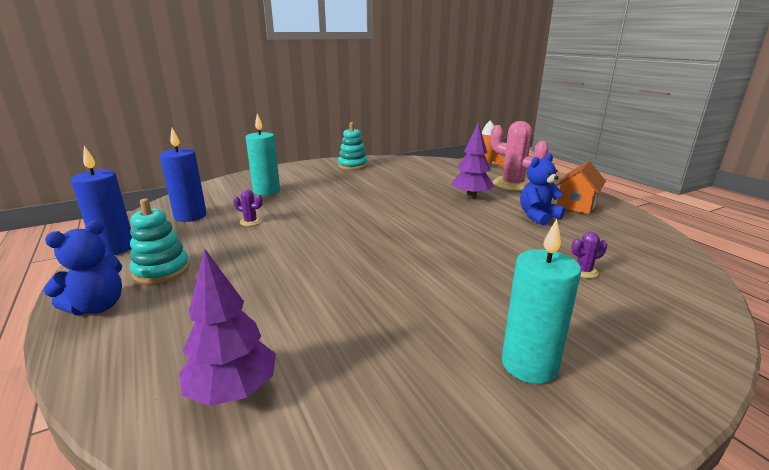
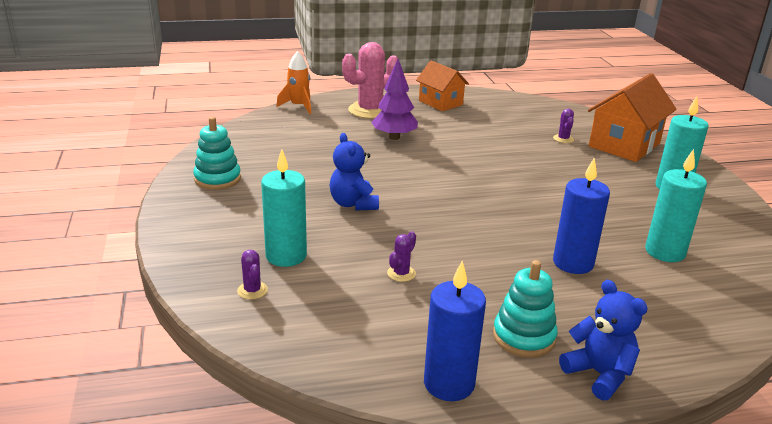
camera: 75 degrees left, 5 degrees up
blue candle [160,128,207,222] -> blue candle moved to [553,158,610,274]
purple tree [179,249,276,406] -> none
blue teddy bear [520,153,565,226] -> blue teddy bear moved to [330,133,379,210]
none -> purple cactus [237,250,268,300]
none -> orange house [588,73,676,162]
none -> turquoise candle [645,149,707,262]

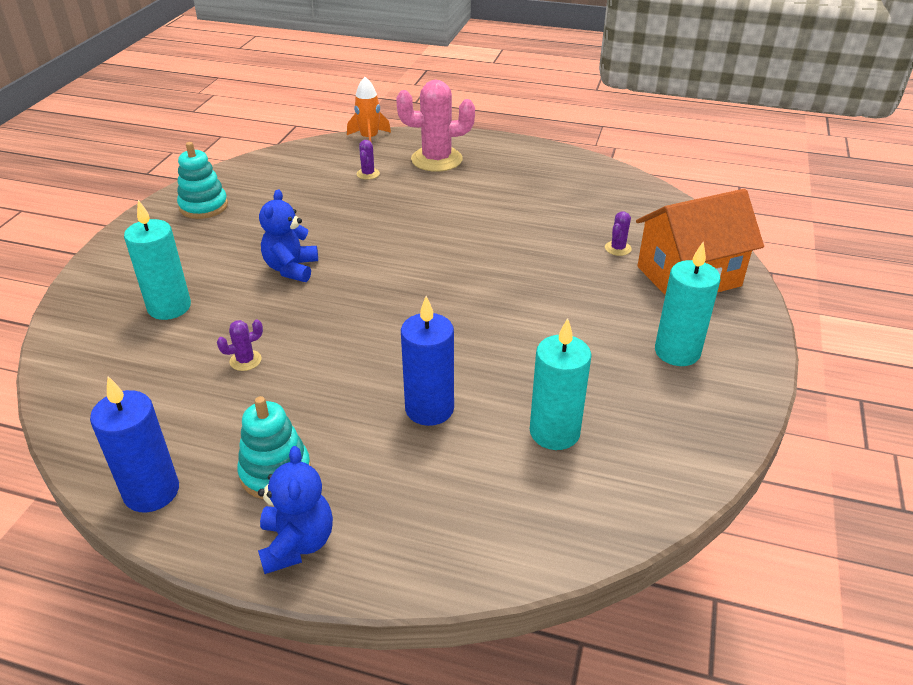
camera: 30 degrees right, 10 degrees up
purple cactus [237,250,268,300] -> purple cactus moved to [357,140,380,180]
purple tree [372,59,418,140] -> none
orange house [416,61,469,111] -> none

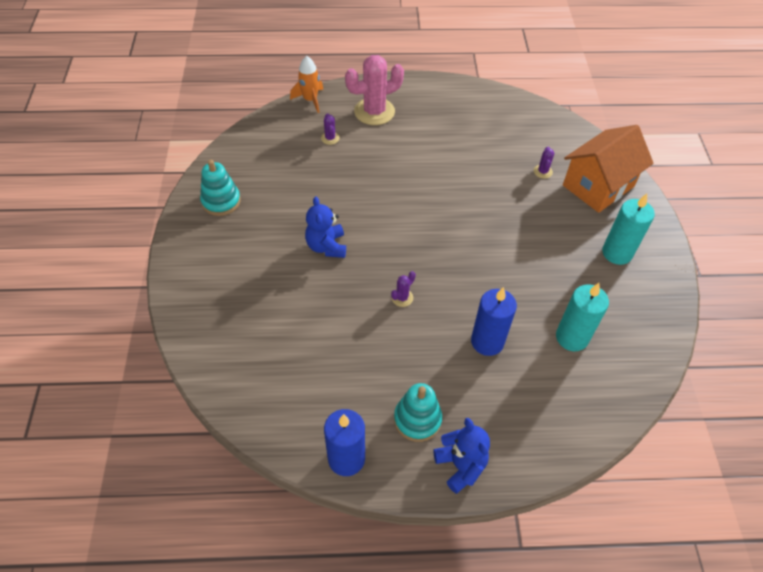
camera: 20 degrees left, 15 degrees up
turquoise candle [124,200,191,320] -> none
purple cactus [217,320,263,371] -> purple cactus moved to [391,271,416,307]

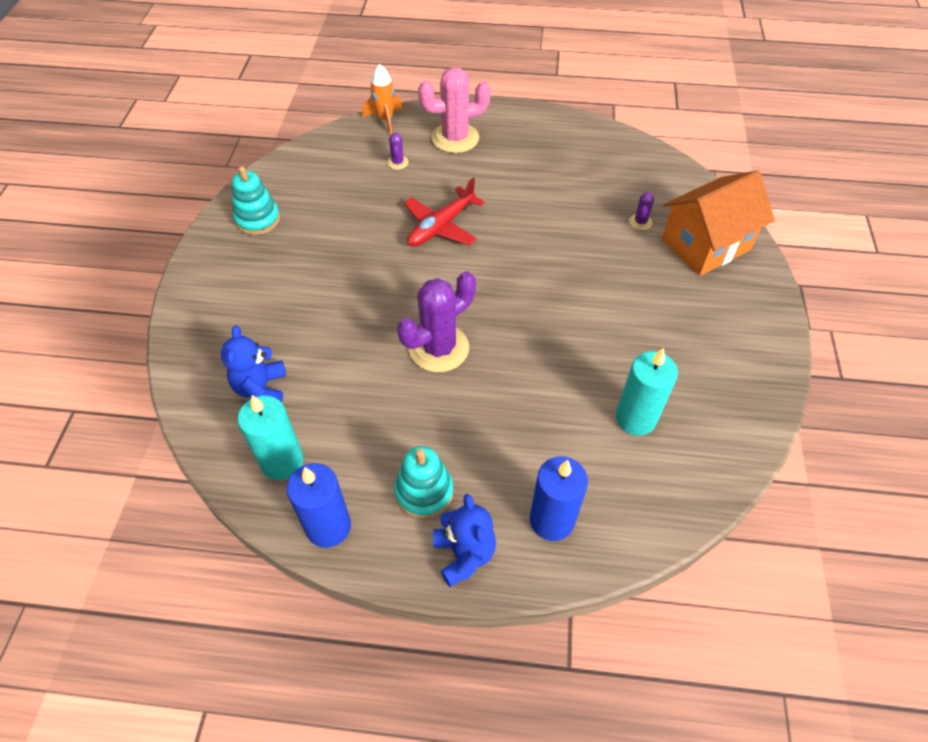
camera: 10 degrees right, 0 degrees up
blue teddy bear [305,197,346,258] -> blue teddy bear moved to [221,326,286,402]
purple cactus [391,271,416,307] -> purple cactus [397,271,476,372], size x2.29
blue candle [471,287,517,356] -> blue candle moved to [530,457,588,541]
turquoise candle [602,194,655,265] -> turquoise candle moved to [238,395,304,480]
none -> red plane [404,177,485,247]

